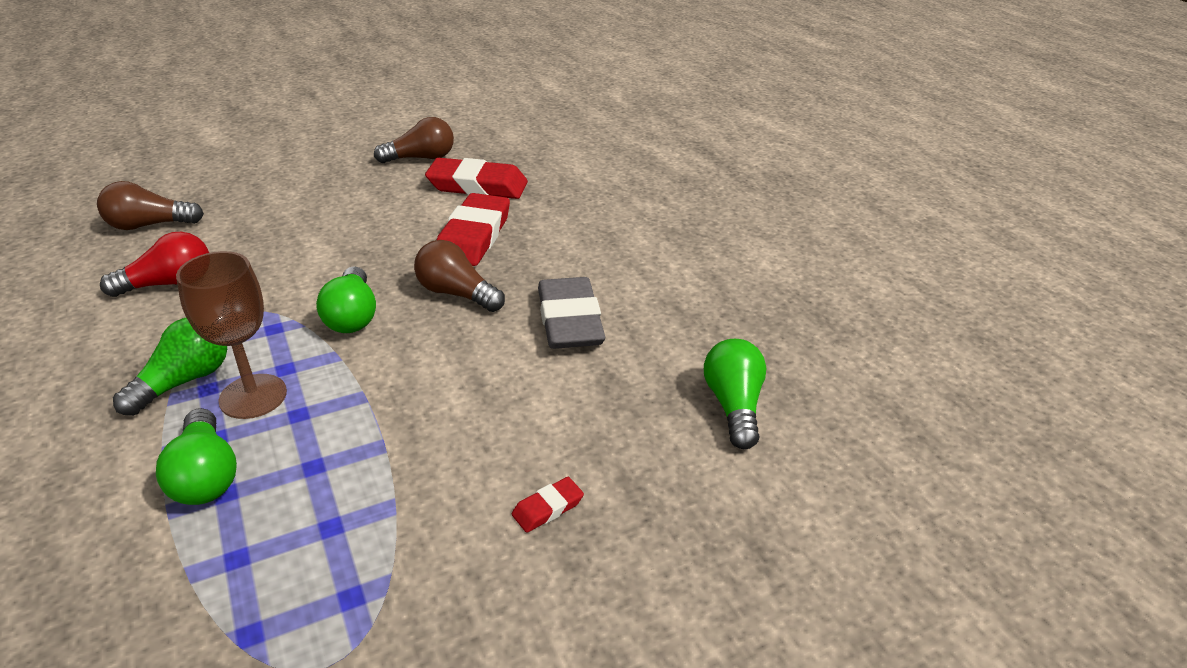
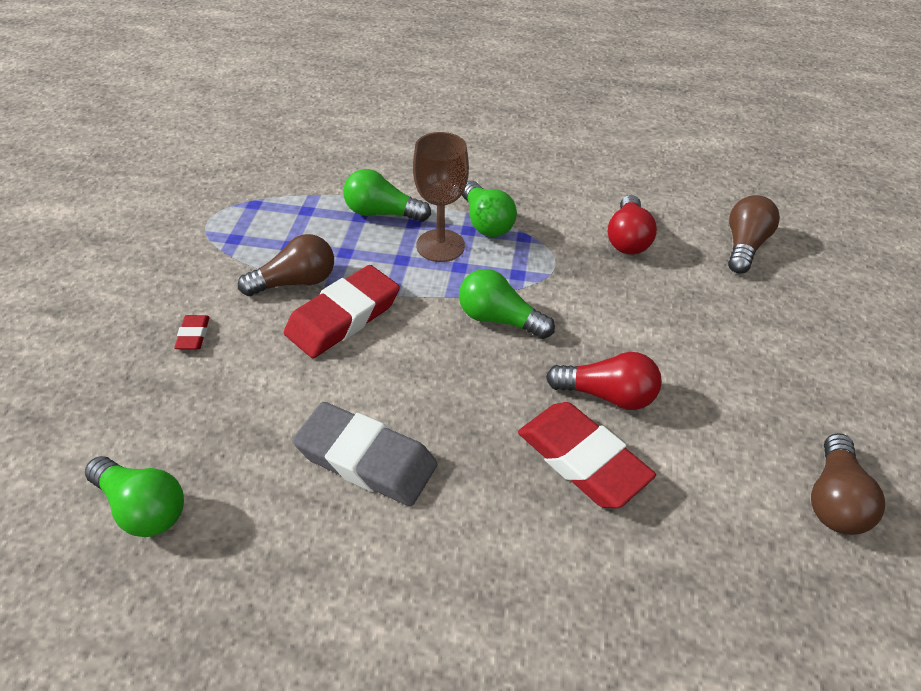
camera: 125 degrees right, 10 degrees up
brown light bulb [414,240,505,312] -> brown light bulb moved to [238,234,334,296]
red eraser [425,158,528,199] -> red eraser moved to [284,265,400,358]
none -> red light bulb [546,352,662,410]

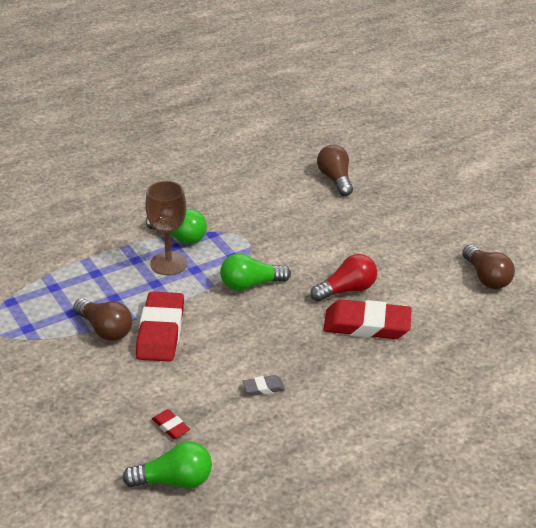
camera: 40 degrees left, 10 degrees down
red eraser [174,315,210,350] -> red eraser moved to [152,409,190,439]
brown light bulb [238,234,334,296] -> brown light bulb turned 105 degrees clockwise [73,299,132,341]
grey eraser [292,402,437,506] -> grey eraser [243,375,285,396], size x0.44
green light bulb [343,169,431,222] -> none
red light bulb [608,195,657,255] -> none

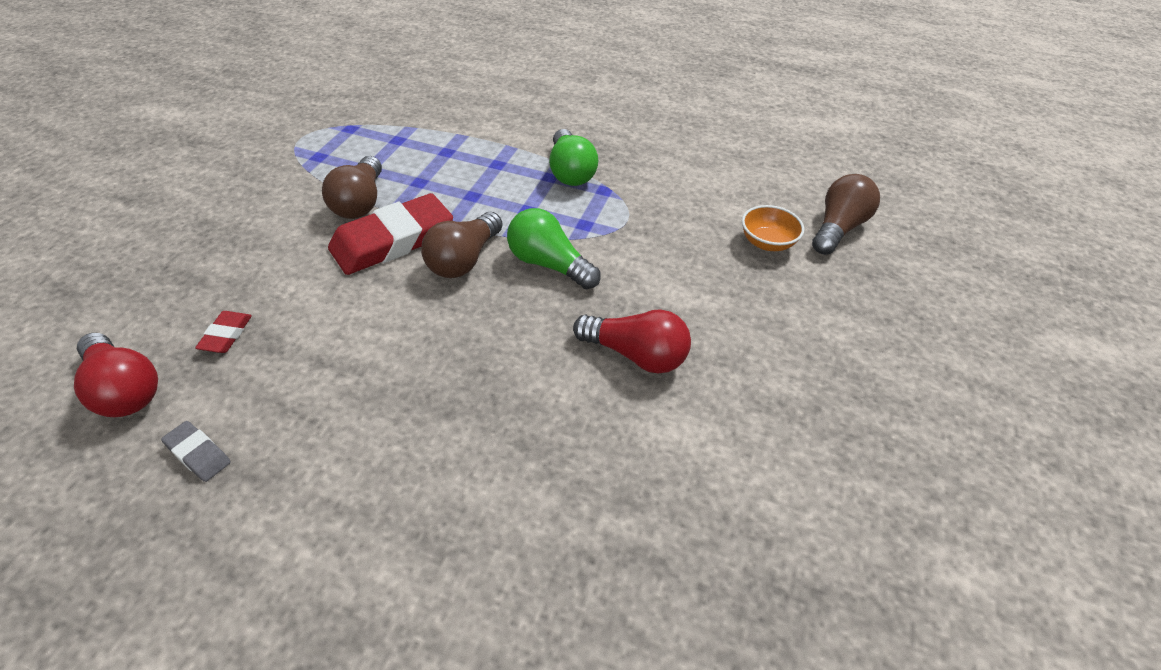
camera: 50 degrees right, 10 degrees up
green light bulb [122,441,212,488] -> red light bulb [74,333,158,417]
brown goblet [145,181,187,275] -> none
grey eraser [243,375,285,396] -> grey eraser moved to [161,421,231,482]
red eraser [323,299,412,339] -> none
brown light bulb [462,245,515,289] -> brown light bulb moved to [421,212,503,278]
none -> orange bowl [742,205,804,251]

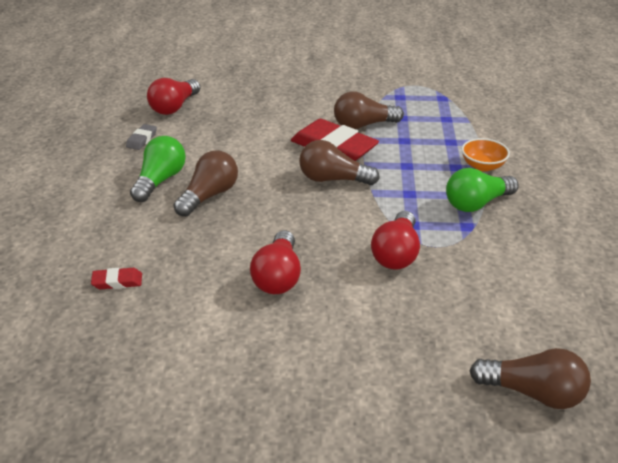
camera: 75 degrees right, 10 degrees down
red eraser [195,311,252,353] -> red eraser moved to [91,268,142,289]
green light bulb [507,208,601,289] -> green light bulb moved to [130,136,186,202]
orange bowl [742,205,804,251] -> orange bowl moved to [462,138,510,172]
none -> brown light bulb [173,150,238,217]
none -> red light bulb [371,211,420,270]

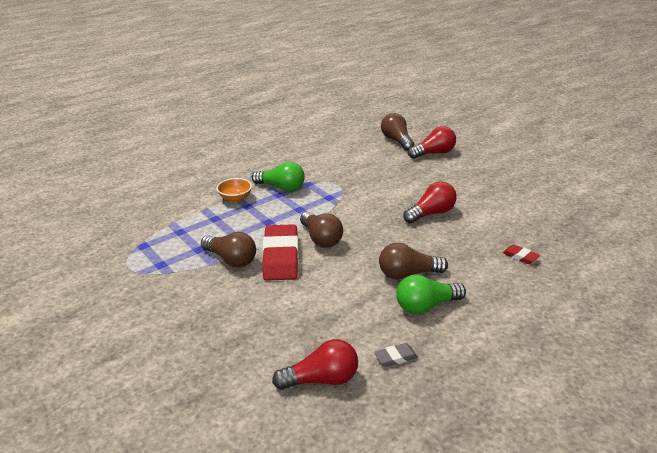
camera: 130 degrees left, 5 degrees down
red light bulb [371,211,420,270] -> red light bulb moved to [408,126,456,159]

